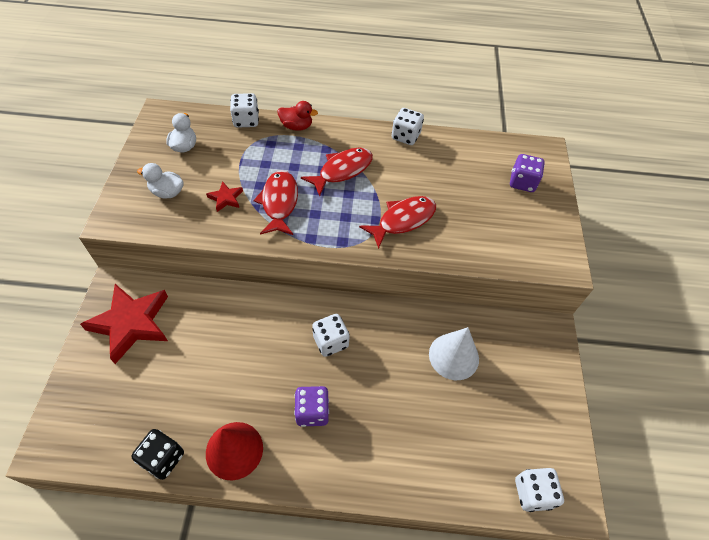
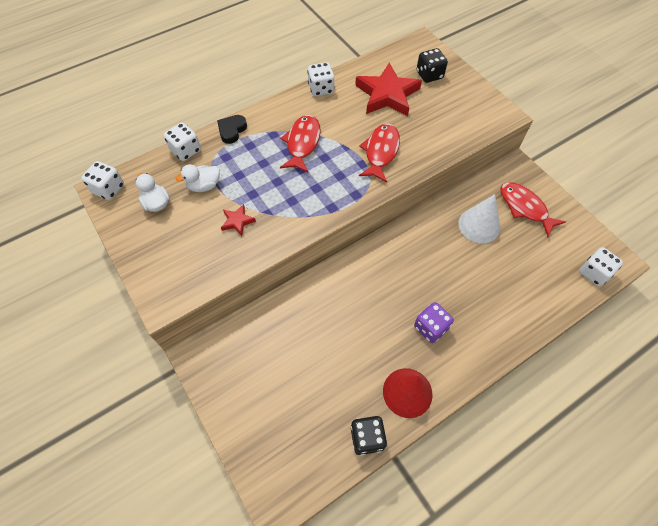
camera: 35 degrees left, 5 degrees up
red star [80,284,168,364] -> red star moved to [355,63,422,116]
white duck [137,163,184,199] -> white duck moved to [175,164,220,192]
red fish [254,170,298,235] -> red fish moved to [500,182,566,237]
red duck [278,101,318,131] -> black heart [217,115,247,144]
white dice [312,314,350,357] -> white dice moved to [81,161,124,200]
purple dice [510,154,545,192] -> black dice [417,48,448,83]

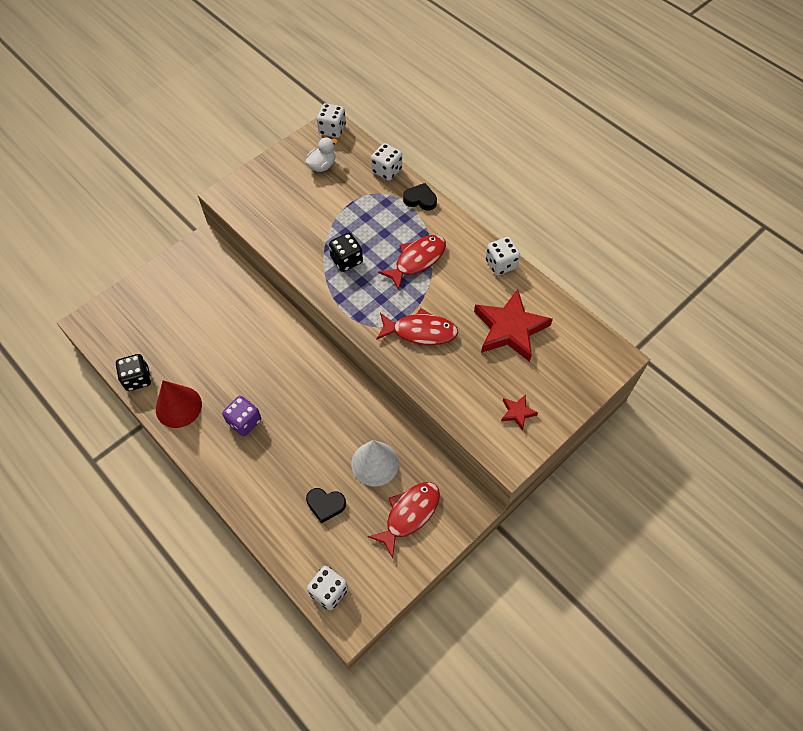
camera: 80 degrees right, 0 degrees up
white duck [175,164,220,192] -> none
red star [221,204,256,236] -> red star moved to [501,394,538,431]
red fish [280,115,321,173] -> red fish turned 45 degrees counterclockwise [378,235,446,291]
black dice [417,48,448,83] -> black dice moved to [329,233,363,272]
none -> black heart [306,488,346,523]

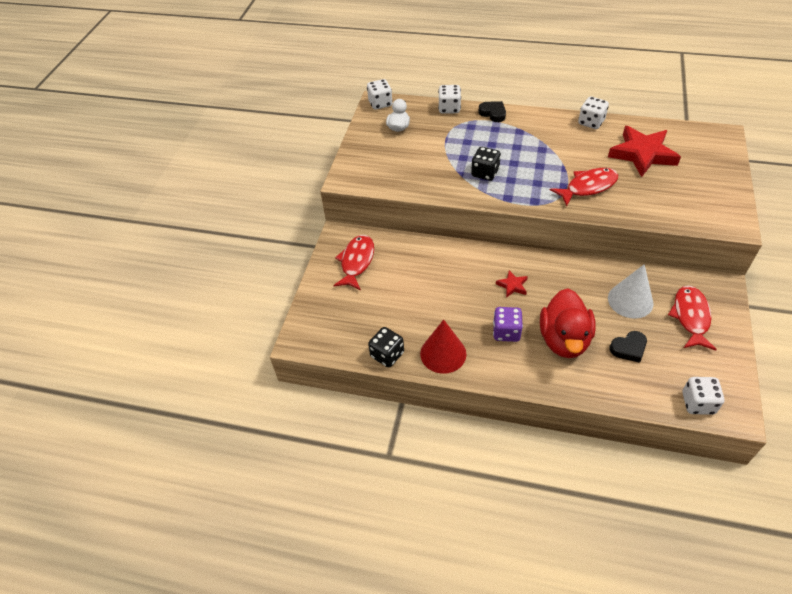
camera: 30 degrees left, 10 degrees down
red fish [378,235,446,291] -> red fish moved to [333,235,374,290]
black heart [403,183,437,211] -> black heart turned 60 degrees clockwise [478,101,506,122]
red star [501,394,538,431] -> red star moved to [496,270,528,298]
none -> red duck [540,288,596,358]

